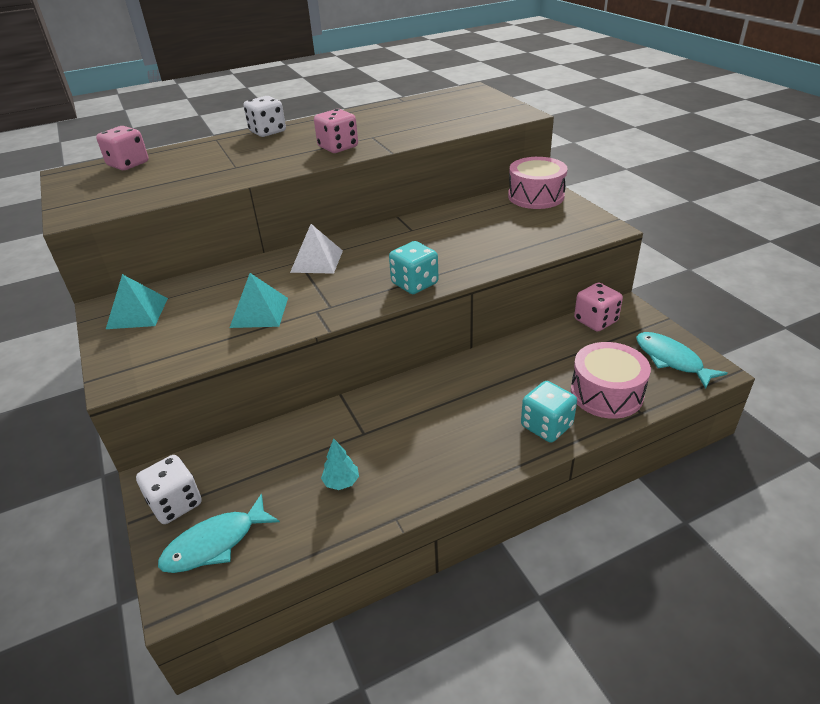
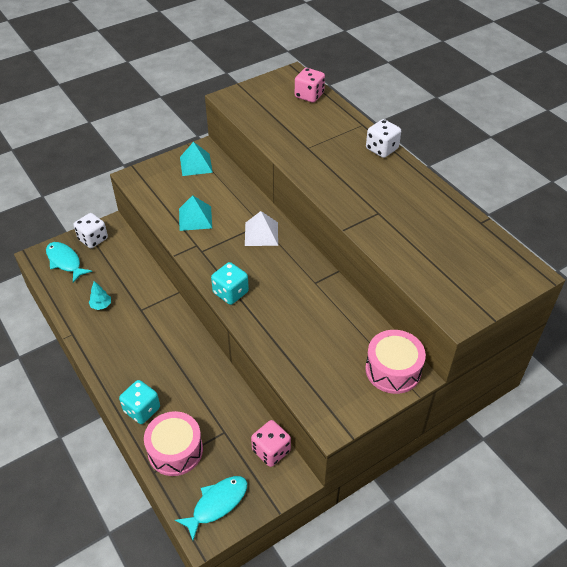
camera: 80 degrees right, 10 degrees up
pink dice [314,109,358,153] -> none

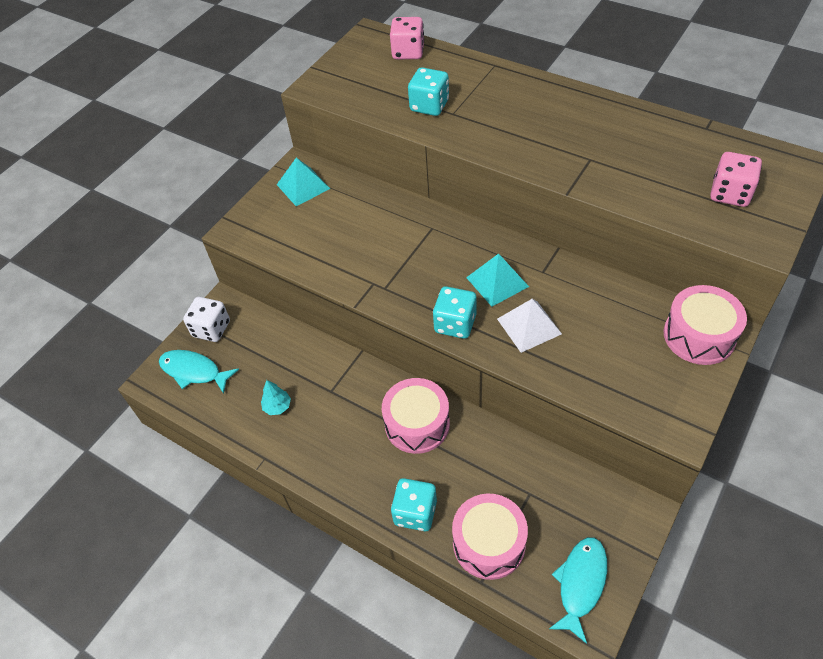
camera: 20 degrees left, 5 degrees up
turquoise pyramid [179,195,212,231] -> turquoise pyramid moved to [466,254,529,307]
white pyramid [245,211,278,246] -> white pyramid moved to [497,299,562,353]
pink dice [251,420,291,467] -> pink dice moved to [710,152,762,207]
white dice [366,119,401,158] -> none
none -> pink drum [382,378,450,454]
none -> turquoise dice [408,67,449,116]

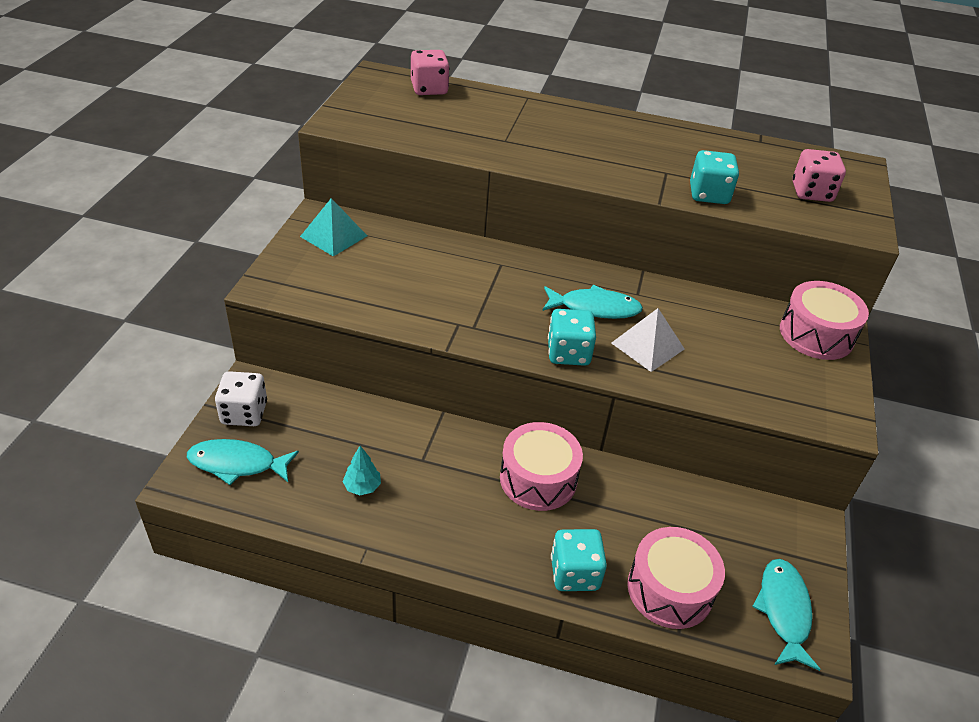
camera: 25 degrees left, 10 degrees down
turquoise dice [408,67,449,116] -> turquoise dice moved to [690,150,739,204]
turquoise pyramid [466,254,529,307] -> turquoise fish [542,285,643,319]

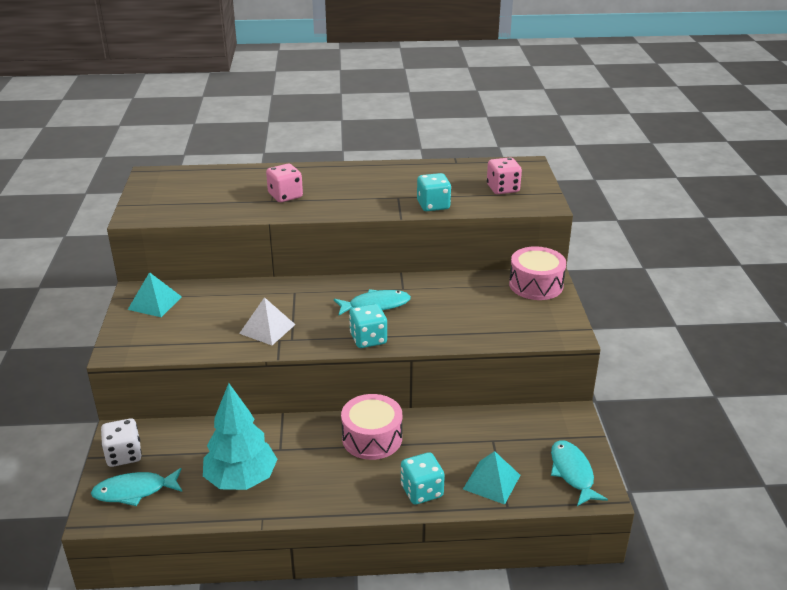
camera: 15 degrees left, 10 degrees down
turquoise tree [343,446,381,495] -> turquoise tree [203,383,278,490], size x2.44
pink dice [411,50,449,95] -> pink dice moved to [266,164,303,202]
white pyramid [612,308,685,372] -> white pyramid moved to [239,297,296,345]
pink drum [627,527,725,629] -> turquoise pyramid [463,451,520,505]

